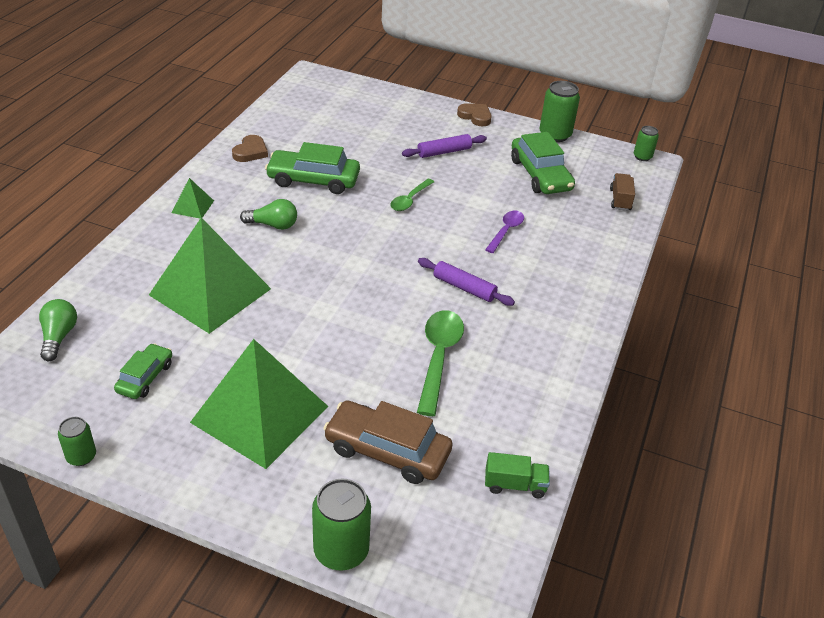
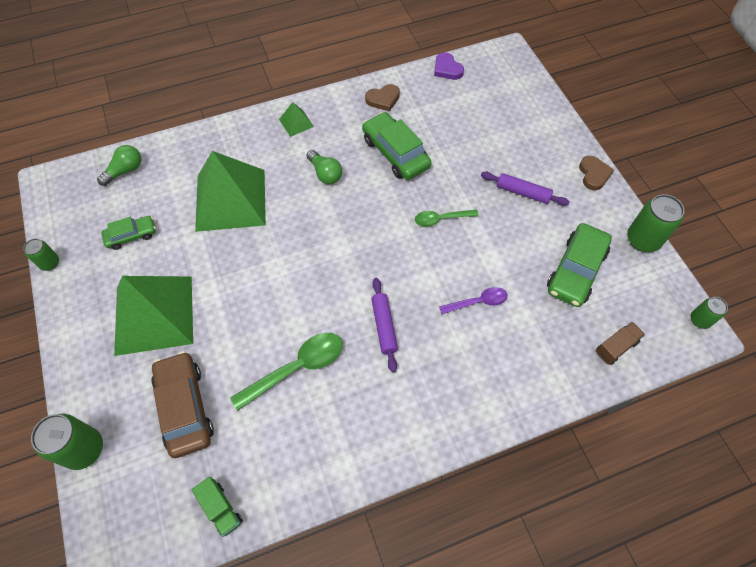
camera: 50 degrees right, 20 degrees up
none -> purple heart [434,52,464,80]

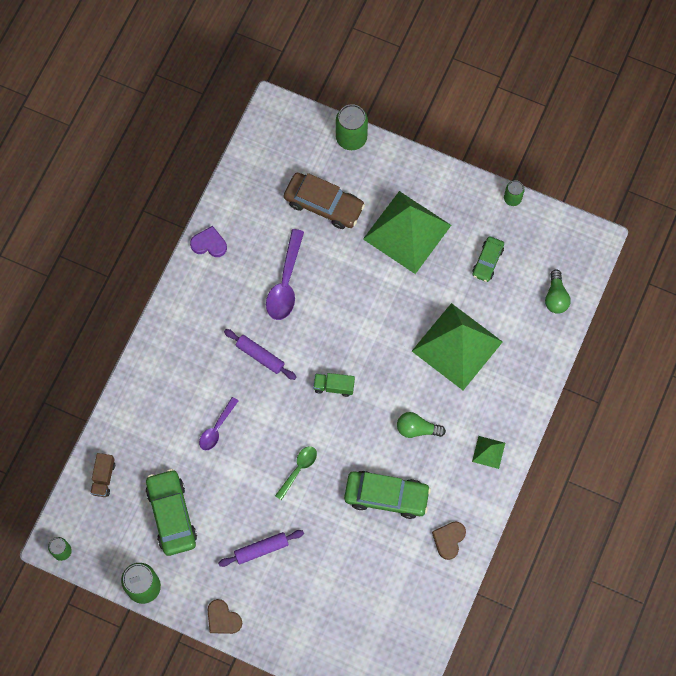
camera: 135 degrees right, 10 degrees up
green truck [192,476,243,537] -> green truck moved to [313,373,355,397]
green spoon [230,333,343,411] -> purple spoon [266,229,304,320]
purple heart [434,52,464,80] -> purple heart moved to [190,226,227,257]

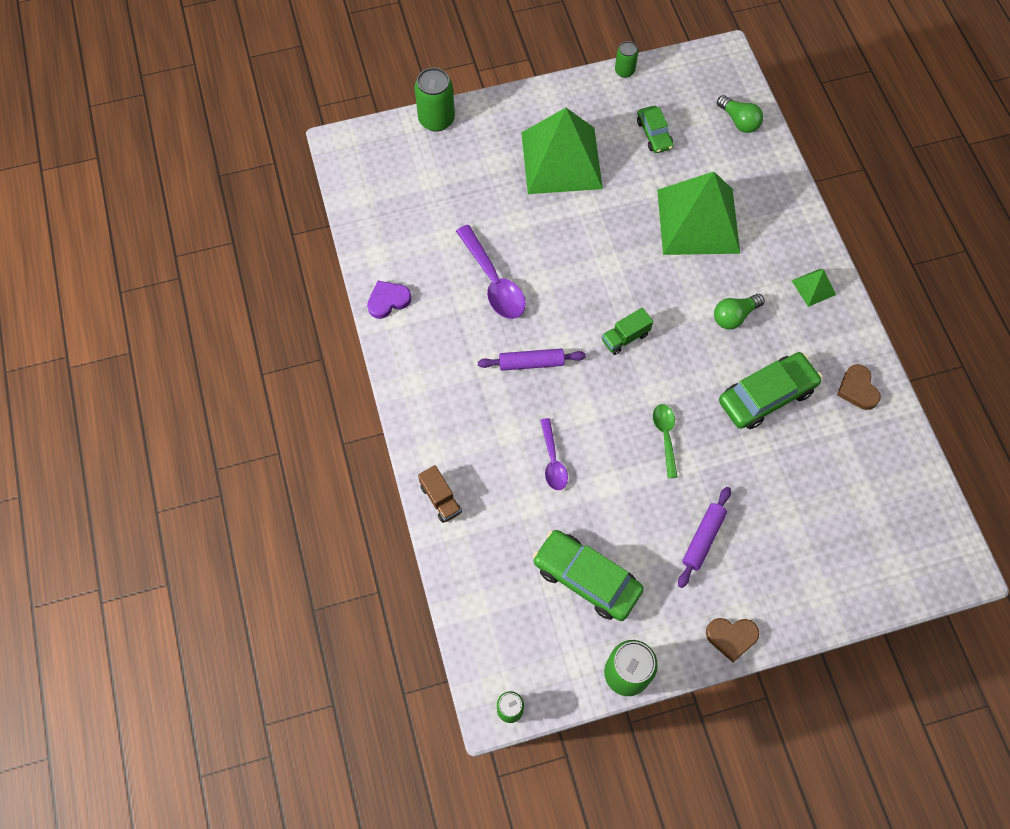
camera: 40 degrees left, 5 degrees down
brown truck [90,453,115,497] -> brown truck moved to [418,465,462,523]
brown car [284,173,365,229] -> none

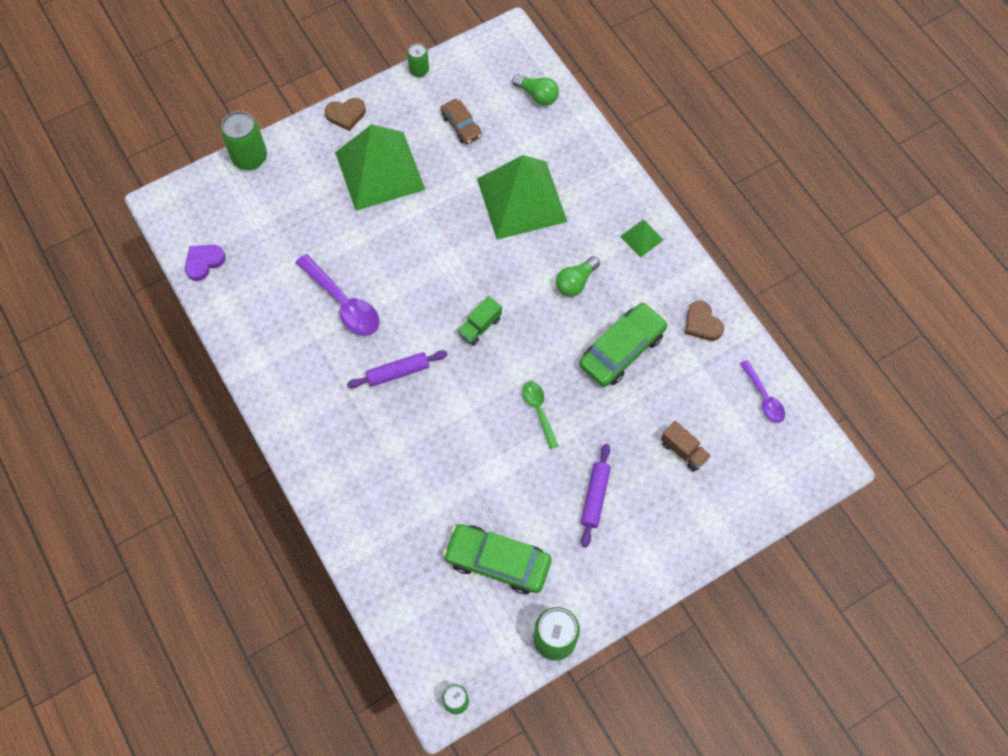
camera: 15 degrees left, 0 degrees up
purple heart [367,281,411,319] -> purple heart moved to [185,245,226,281]
brown truck [418,465,462,523] -> brown truck moved to [661,421,711,472]
purple spoon [540,418,568,490] -> purple spoon moved to [740,360,785,423]
green car [637,106,674,153] -> brown car [441,99,482,144]
brown heart [706,618,760,662] -> brown heart moved to [325,98,366,131]

